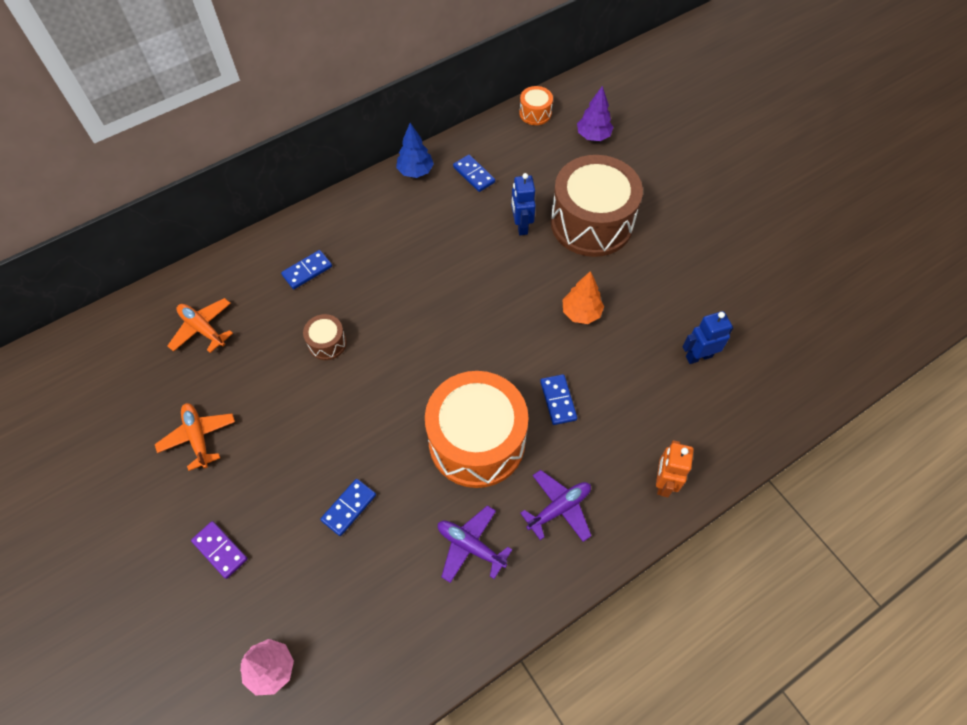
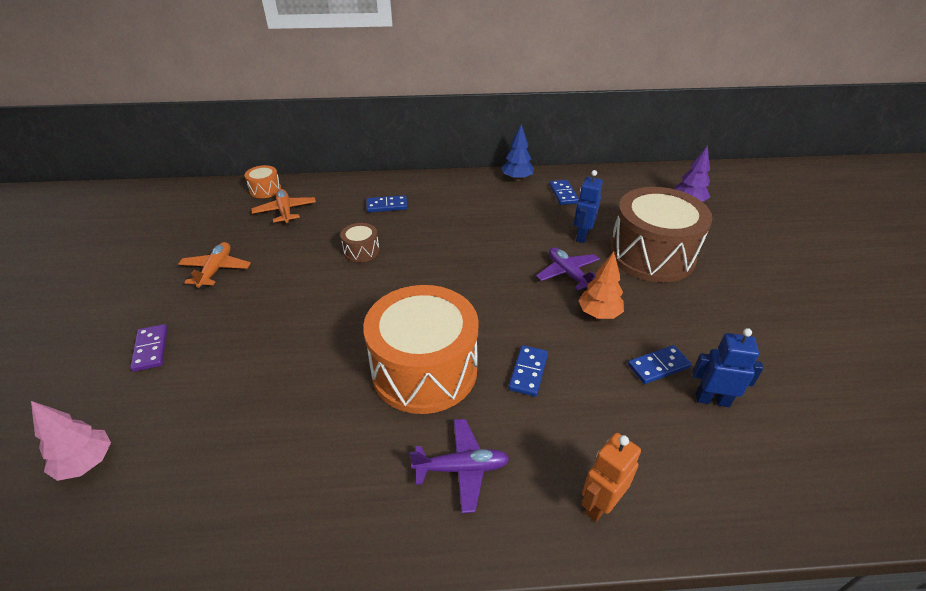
camera: 30 degrees right, 20 degrees down
blue domino [320,479,376,536] -> blue domino moved to [628,345,691,384]
purple plane [438,505,512,583] -> purple plane moved to [536,247,600,291]
orange drum [519,86,553,125] -> orange drum moved to [245,165,281,198]

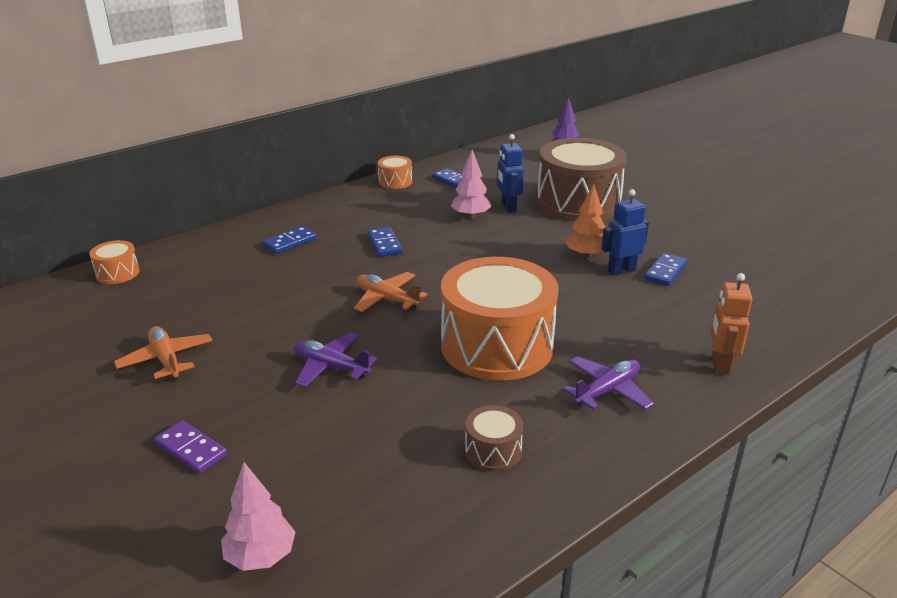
camera: 35 degrees left, 10 degrees down
orange plane [251,189,316,225] -> orange plane moved to [354,272,427,312]
brown drum [340,223,379,263] -> brown drum moved to [465,405,523,472]
blue tree [501,124,534,181] -> orange drum [378,156,412,189]
blue domino [508,345,548,397] -> blue domino moved to [368,227,403,257]
purple plane [536,247,600,291] -> purple plane moved to [294,332,377,387]
blue robot [692,328,764,407] -> blue robot moved to [601,189,649,276]
none -> pink tree [451,150,491,219]

